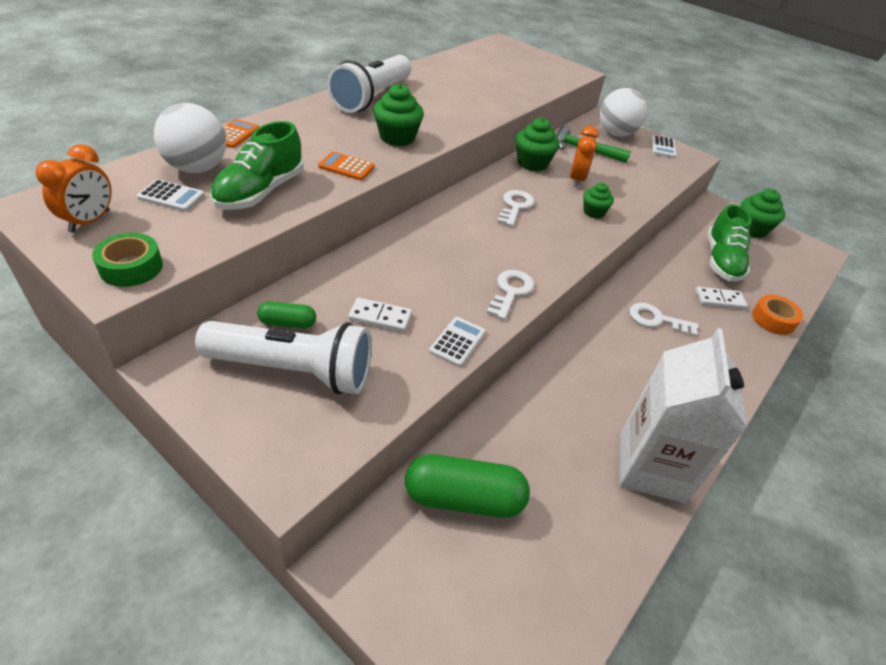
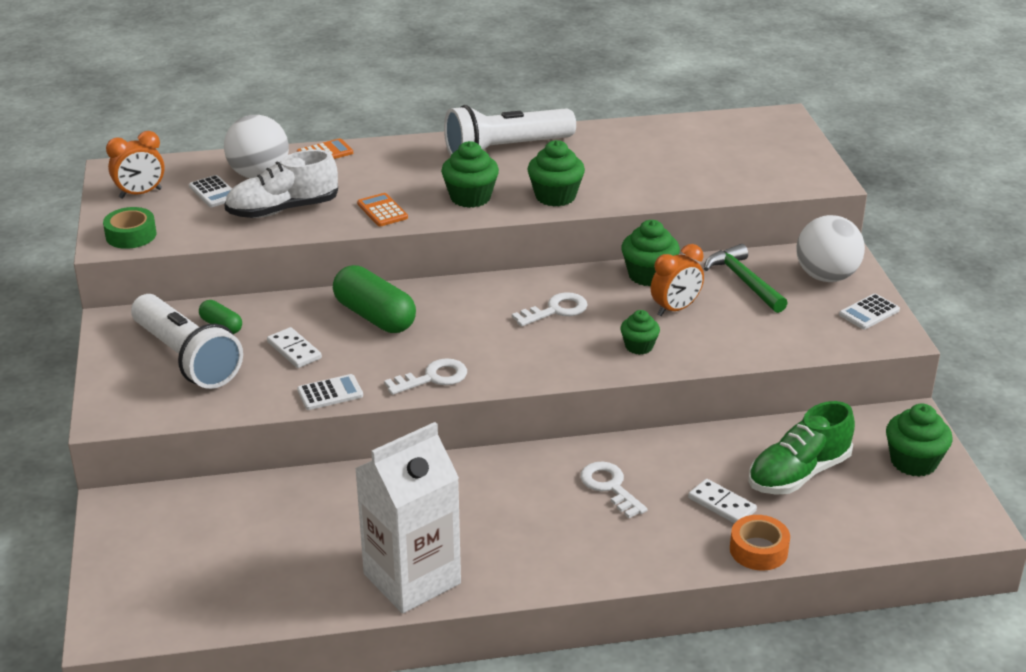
camera: 45 degrees right, 10 degrees down
green shoe [210,121,304,210] -> white shoe [224,149,338,218]
green capsule [405,454,530,518] -> green capsule moved to [333,265,416,333]
none -> green cupcake [528,140,585,207]

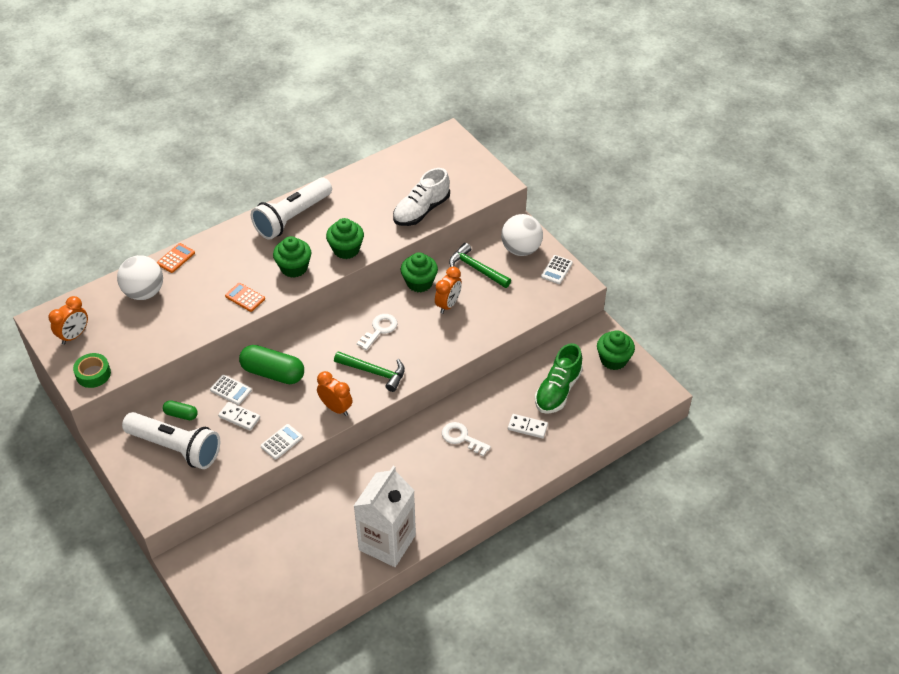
camera: 25 degrees left, 15 degrees up
white calculator [189,175,232,207] -> white calculator moved to [210,375,252,405]
white shoe [224,149,338,218] -> white shoe moved to [393,168,450,226]
white key [384,358,467,395] -> orange clock [317,371,353,416]
green cupcake [621,310,660,355] -> none
orange tape [730,515,790,571] -> none
none -> green hammer [334,351,405,392]

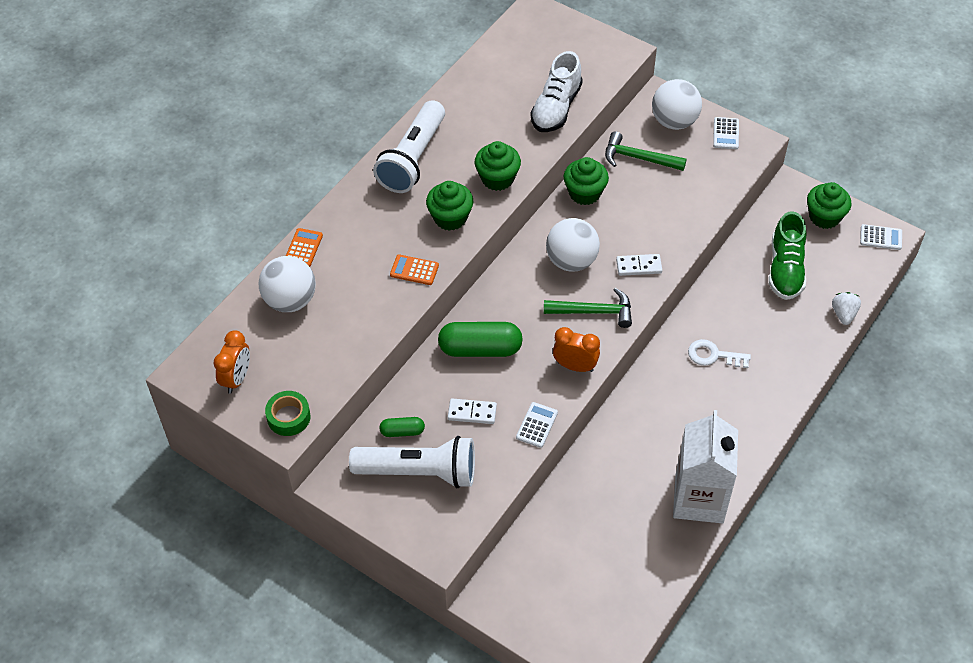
camera: 20 degrees left, 5 degrees up
white calculator [210,375,252,405] -> white calculator moved to [860,224,902,250]
white key [357,314,398,350] -> white ball [546,218,600,272]
orange clock [435,267,462,314] -> none
white domino [508,414,548,438] -> white domino moved to [616,254,662,276]
none -> white strawberry [832,292,861,325]

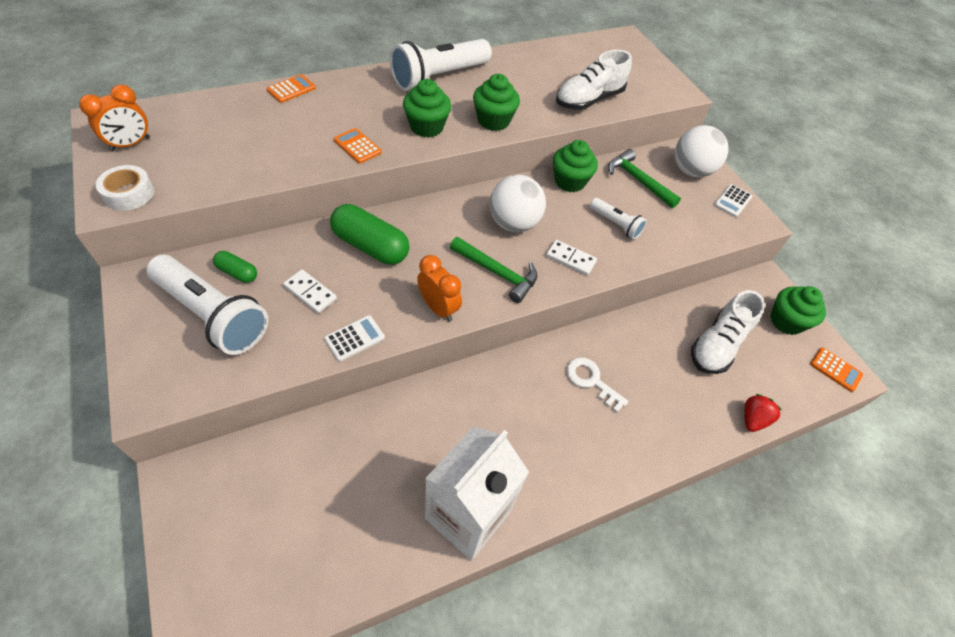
camera: 25 degrees right, 0 degrees up
white ball [259,256,316,312] -> none
green tape [265,391,311,436] -> white tape [96,165,155,211]
green shoe [769,211,806,300] -> white shoe [691,290,765,374]
white strawberry [832,292,861,325] -> red strawberry [744,394,782,432]
white calculator [860,224,902,250] -> orange calculator [810,347,863,392]
none -> white flashlight [590,198,647,239]

